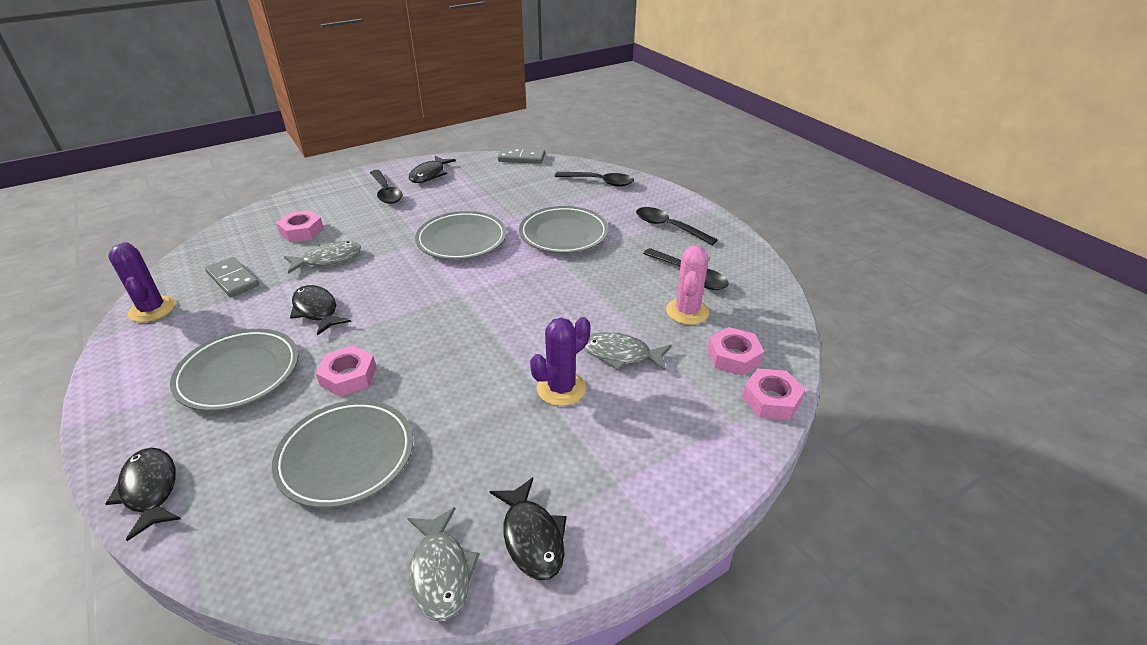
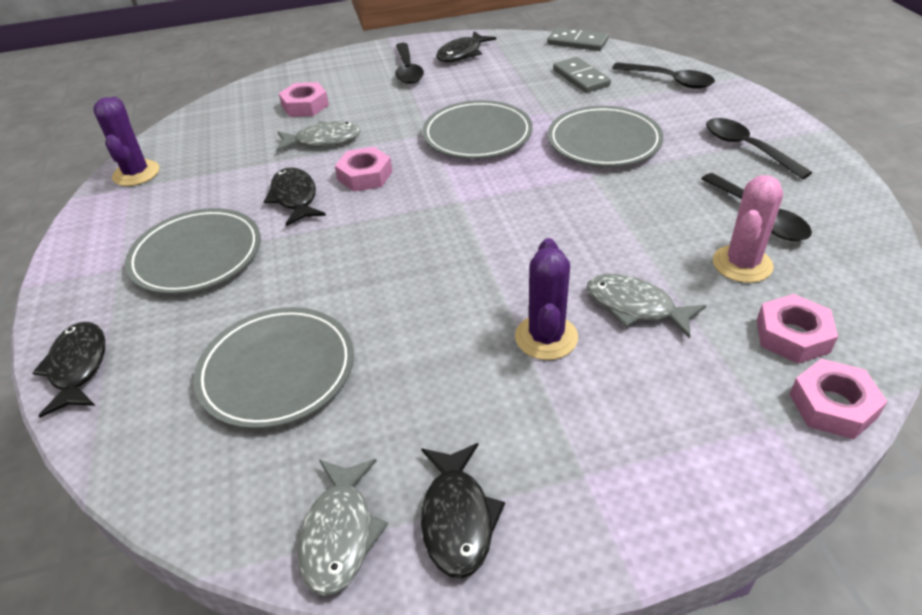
camera: 20 degrees right, 5 degrees up
grey domino [205,257,259,297] -> grey domino moved to [553,57,611,93]
pink nut [316,345,377,397] -> pink nut moved to [335,147,393,192]
purple cactus [530,317,590,406] -> purple cactus turned 60 degrees counterclockwise [515,238,578,360]

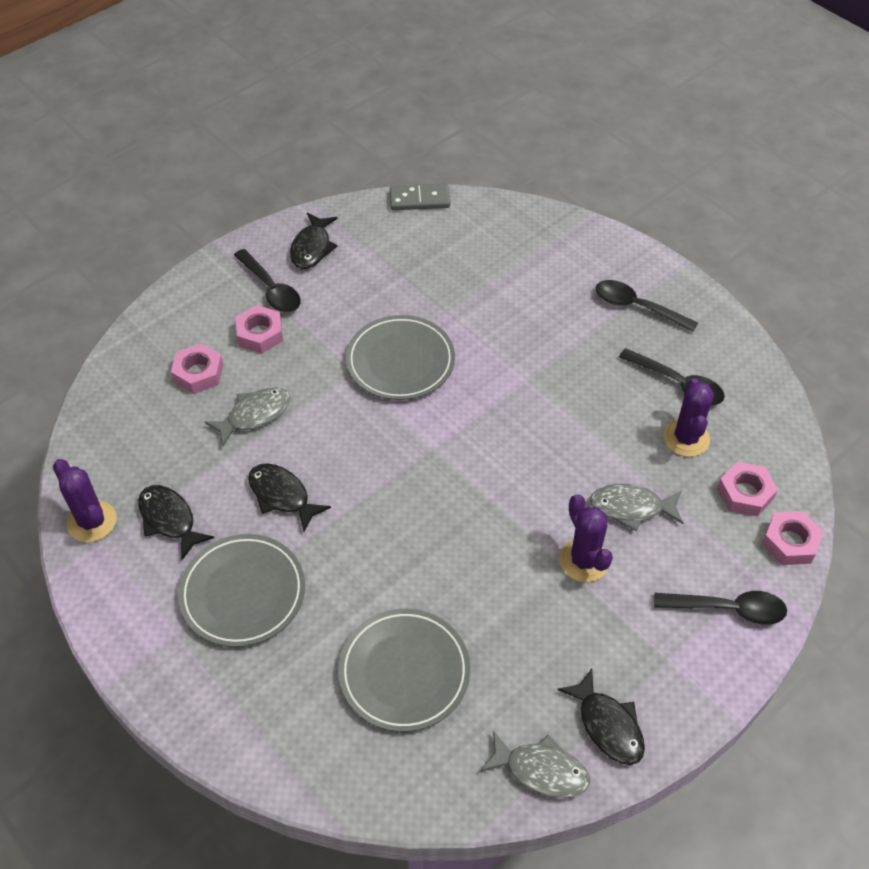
camera: 30 degrees left, 10 degrees up
black fish [32,322,105,418] -> black fish moved to [138,485,214,560]
grey fish [298,459,388,596] -> grey fish turned 45 degrees counterclockwise [480,731,590,798]
pink nut [335,147,393,192] -> pink nut moved to [236,305,283,353]
grey plate [548,106,664,167] -> none
grey domino [553,57,611,93] -> none
black spoon [612,62,715,89] -> black spoon moved to [654,591,787,625]
pink cactus [713,175,783,283] -> purple cactus [663,378,714,457]

